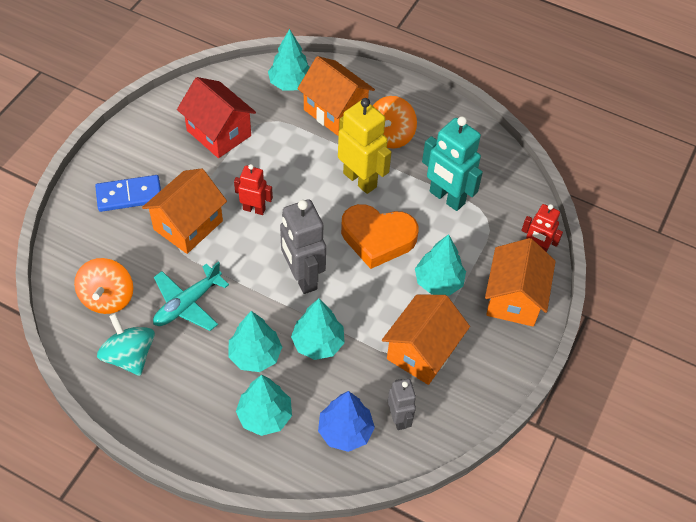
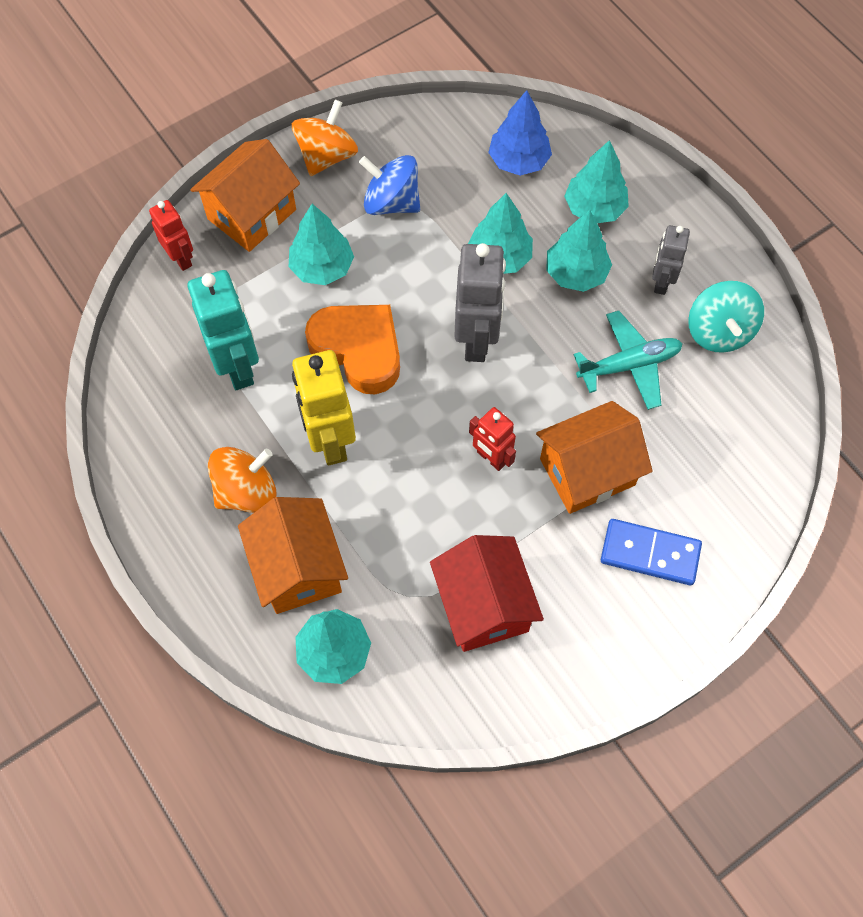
camera: 150 degrees left, 10 degrees up
orange spinning top [74,258,133,314] -> orange spinning top moved to [291,99,358,176]
orange house [382,295,470,385] -> blue spinning top [359,155,420,215]
grey robot [388,379,416,430] -> grey robot moved to [652,225,690,295]

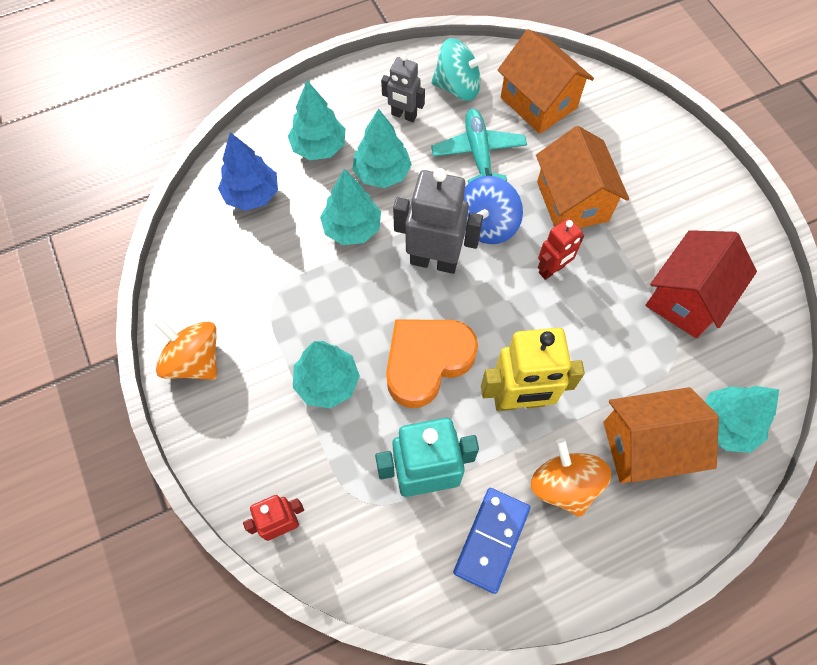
camera: 80 degrees left, 0 degrees up
orange house [190,139,300,252] -> orange house moved to [498,29,594,134]
blue spinning top [359,155,420,215] -> blue spinning top moved to [464,176,523,244]
red house [430,535,544,652] -> red house turned 45 degrees counterclockwise [645,230,757,338]
blue domino [601,519,702,585] -> blue domino moved to [453,488,530,594]

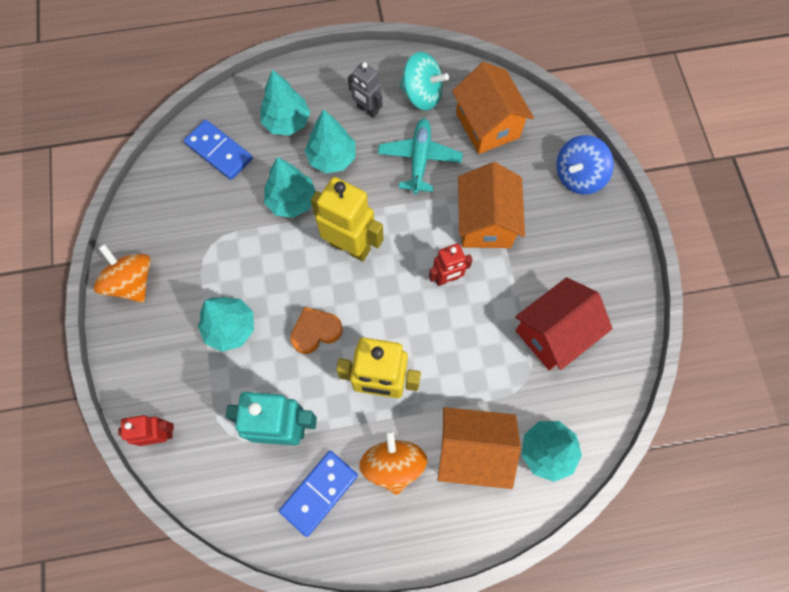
camera: 15 degrees right, 5 degrees up
blue tree [218,132,278,211] -> blue domino [184,120,253,180]
orange heart [386,320,478,408] -> orange heart [290,307,343,354], size x0.61
grey robot [393,168,483,274] -> yellow robot [311,177,384,261]
blue spinning top [464,176,523,244] -> blue spinning top moved to [556,135,614,195]

